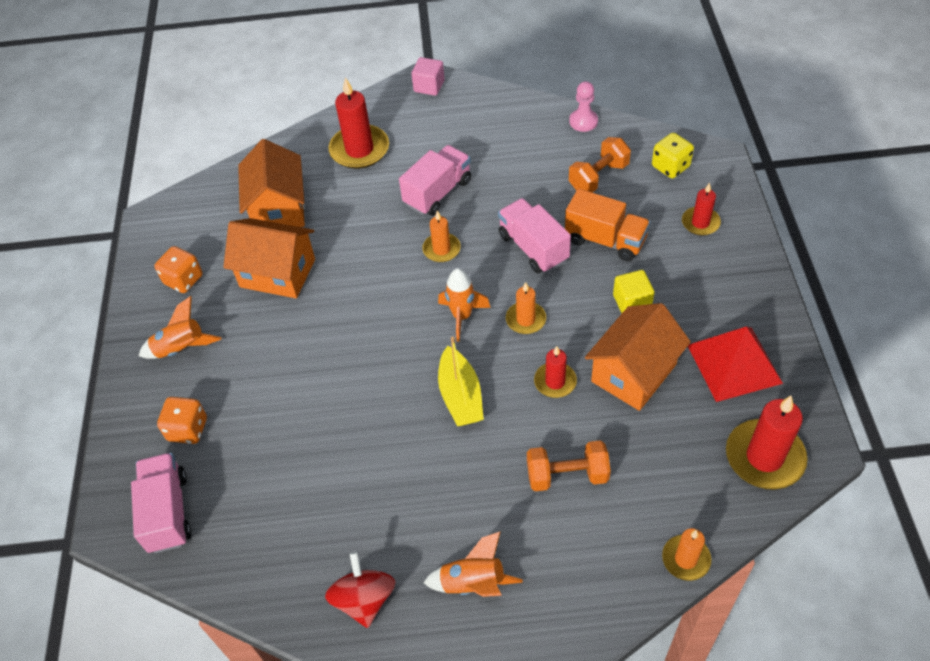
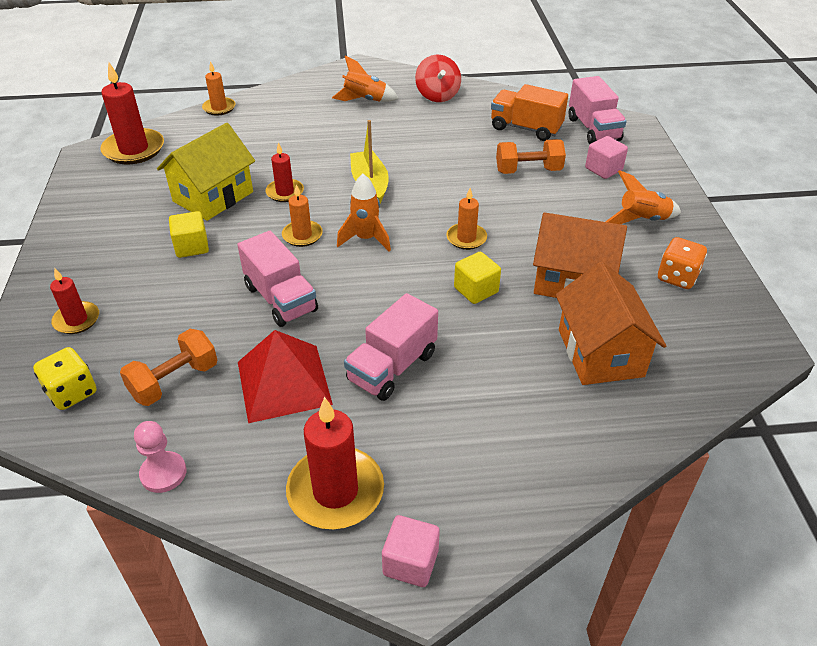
camera: 175 degrees right, 10 degrees down
orange dice [157,397,207,444] -> pink cube [585,136,628,179]
red candle [328,77,389,169] -> red candle moved to [286,397,384,529]
orange candle [422,211,461,262] -> orange candle moved to [446,188,487,250]
orange dumbbell [527,440,611,491] -> orange dumbbell moved to [496,139,566,174]
orange truck [565,189,650,261] -> orange truck moved to [491,84,568,141]
orange house [585,303,691,411] -> yellow house [157,123,255,221]
red pyramid [688,327,783,402] -> red pyramid moved to [238,330,333,423]
none -> yellow cube [454,251,501,304]

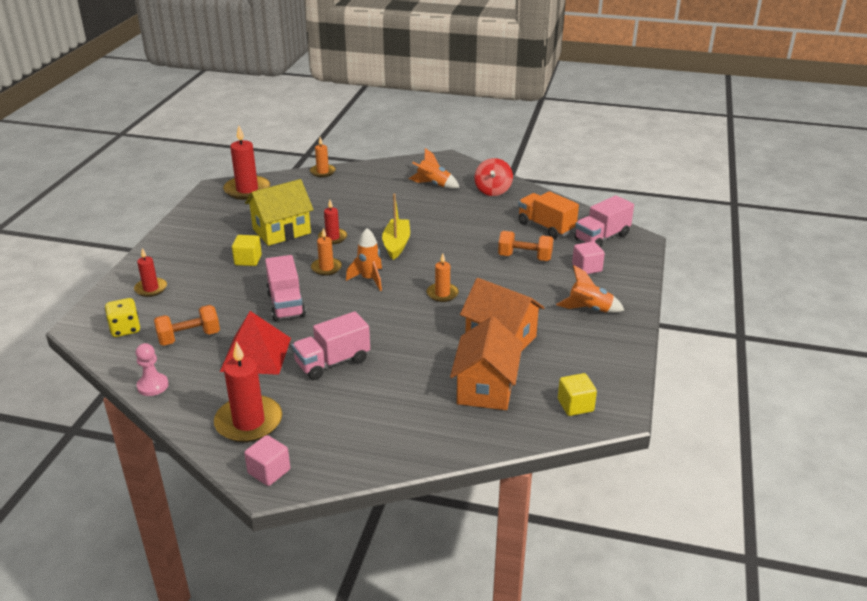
camera: 20 degrees right, 10 degrees down
yellow cube [454,251,501,304] -> yellow cube moved to [558,373,597,416]
pink truck [569,76,627,144] -> pink truck turned 45 degrees clockwise [575,195,634,248]
orange dice [658,237,707,289] -> none

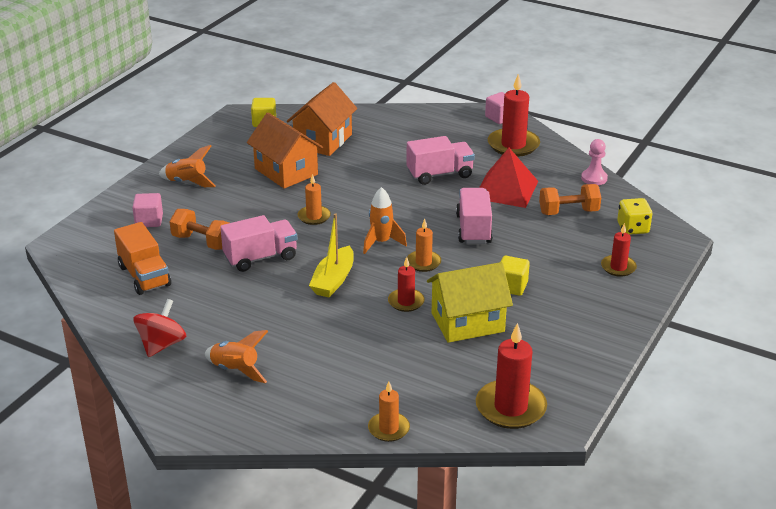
camera: 165 degrees left, 0 degrees up
pink truck [575,195,634,248] -> pink truck moved to [220,215,297,272]

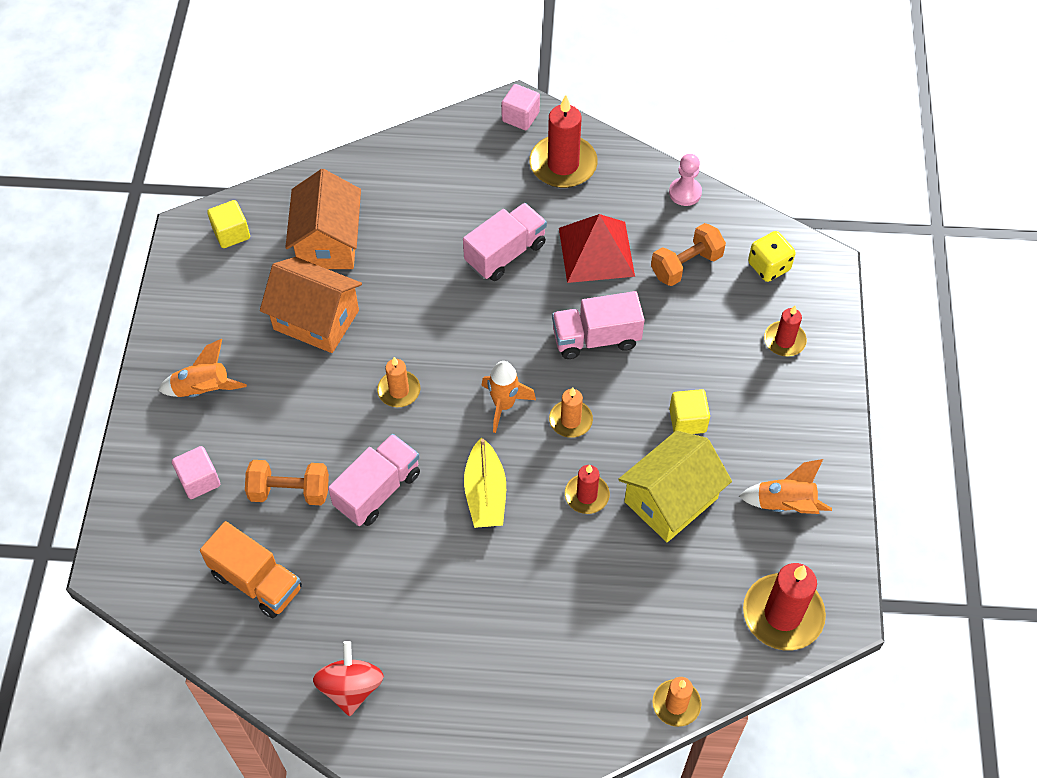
camera: 25 degrees left, 25 degrees up
orange rocket [205,330,268,383] -> orange rocket moved to [739,459,832,514]
pink truck [456,188,493,244] -> pink truck turned 75 degrees counterclockwise [552,291,645,359]

